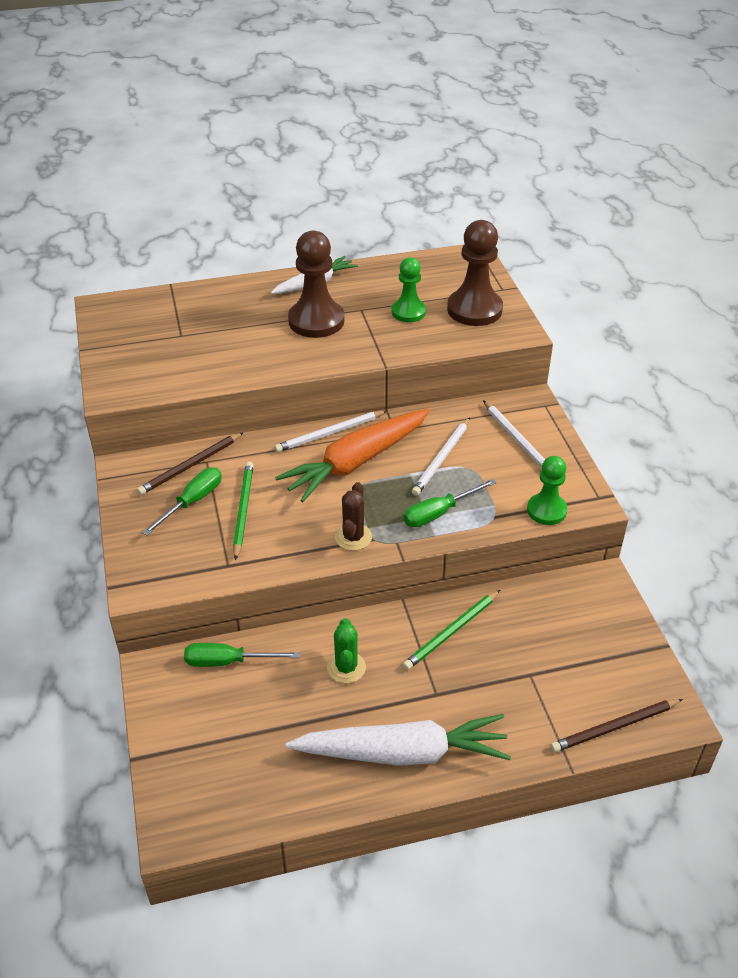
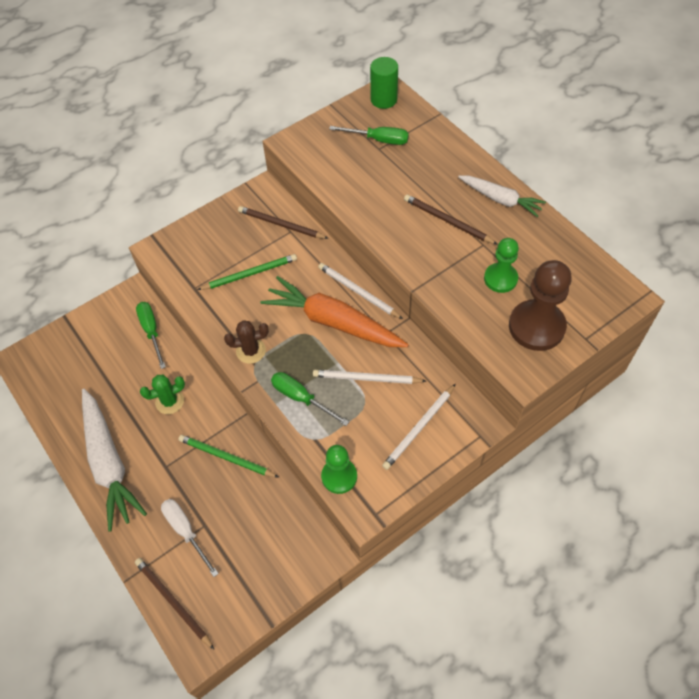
camera: 70 degrees right, 15 degrees up
green screwdriver [142,467,222,536] -> green screwdriver moved to [329,126,409,145]
brown pawn [288,231,344,338] -> brown pencil [404,194,497,244]
none -> white screwdriver [161,499,219,577]
none -> green cylinder [370,57,398,109]

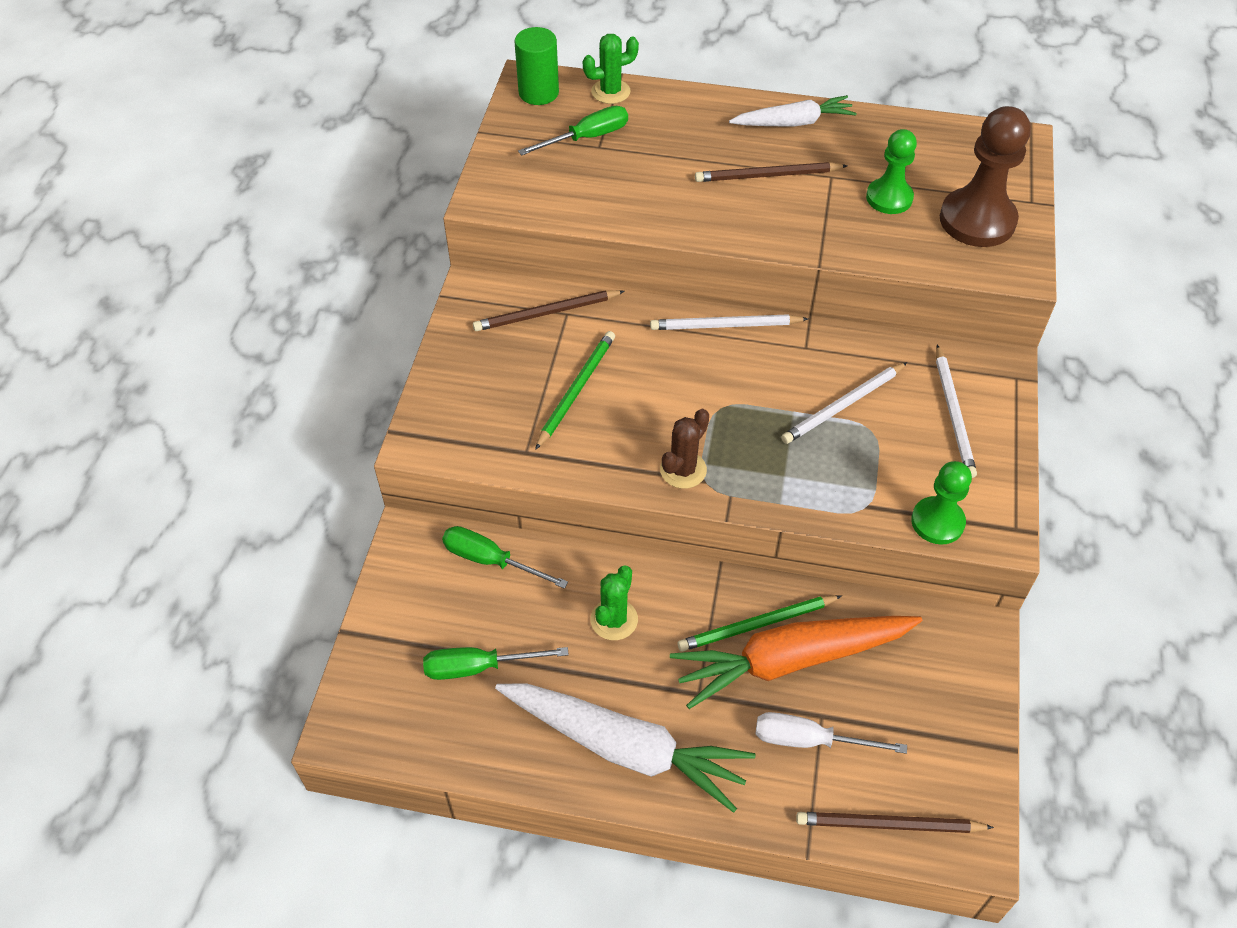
camera: 45 degrees left, 5 degrees down
orange carrot [260,276,409,347] -> orange carrot moved to [670,616,922,709]
green screwdriver [271,372,349,426] -> green screwdriver moved to [423,647,569,680]
none -> green cactus [583,34,639,104]

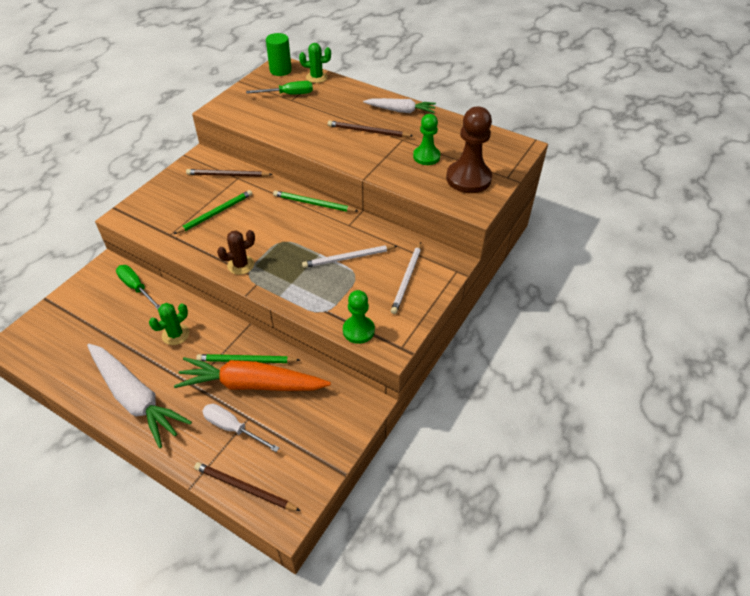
camera: 20 degrees right, 5 degrees down
green screwdriver [423,647,569,680] -> none
white pencil [650,314,808,330] -> green pencil [273,190,358,212]

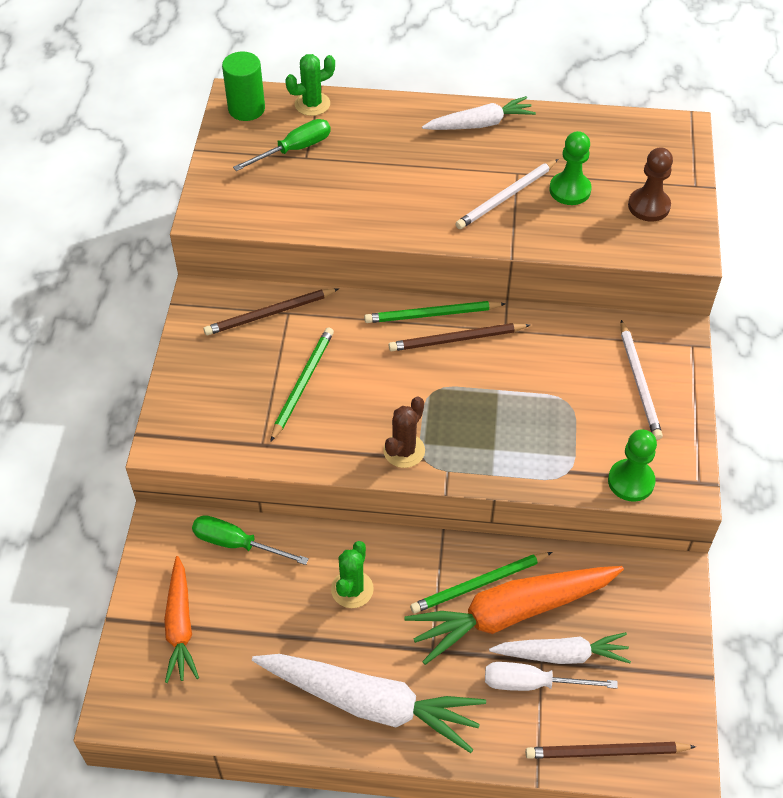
camera: 25 degrees left, 5 degrees up
white pencil [302,245,397,268] -> white pencil moved to [455,159,558,229]
brown pencil [328,120,413,137] -> brown pencil moved to [389,323,530,351]
brown pawn [446,107,492,193] -> brown pawn [628,147,673,221], size x0.62
none -> orange carrot [164,556,199,683]
none -> white carrot [489,632,631,664]

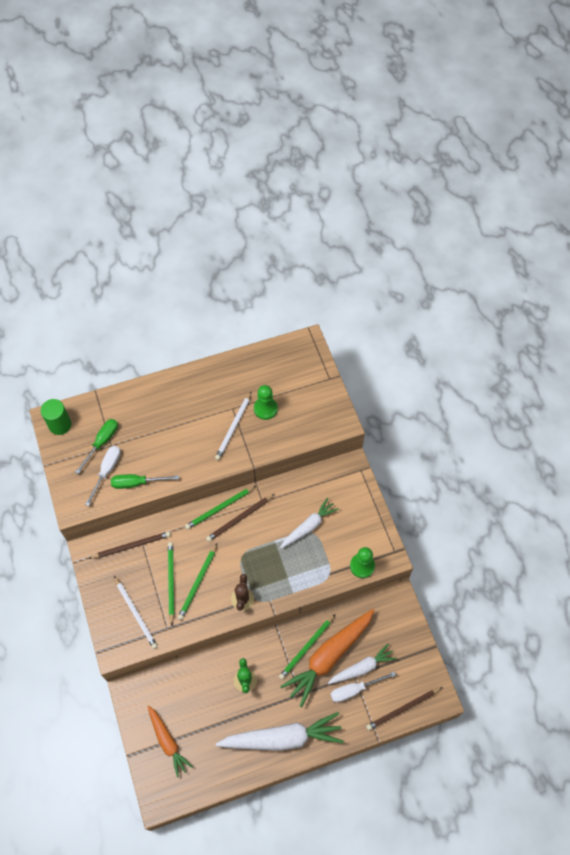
camera: 25 degrees left, 10 degrees up
green screwdriver [192,515,309,565] -> green screwdriver moved to [111,474,179,489]
brown pencil [204,288,339,335] -> brown pencil turned 150 degrees counterclockwise [88,531,171,559]
green cactus [285,54,335,116] -> none
white carrot [422,96,536,130] -> white carrot moved to [280,497,339,548]
white pencil [621,320,663,440] -> white pencil moved to [114,576,158,649]
brown pawn [628,147,673,221] -> none
none -> white screwdriver [85,446,121,506]
none -> green pencil [178,544,217,620]

